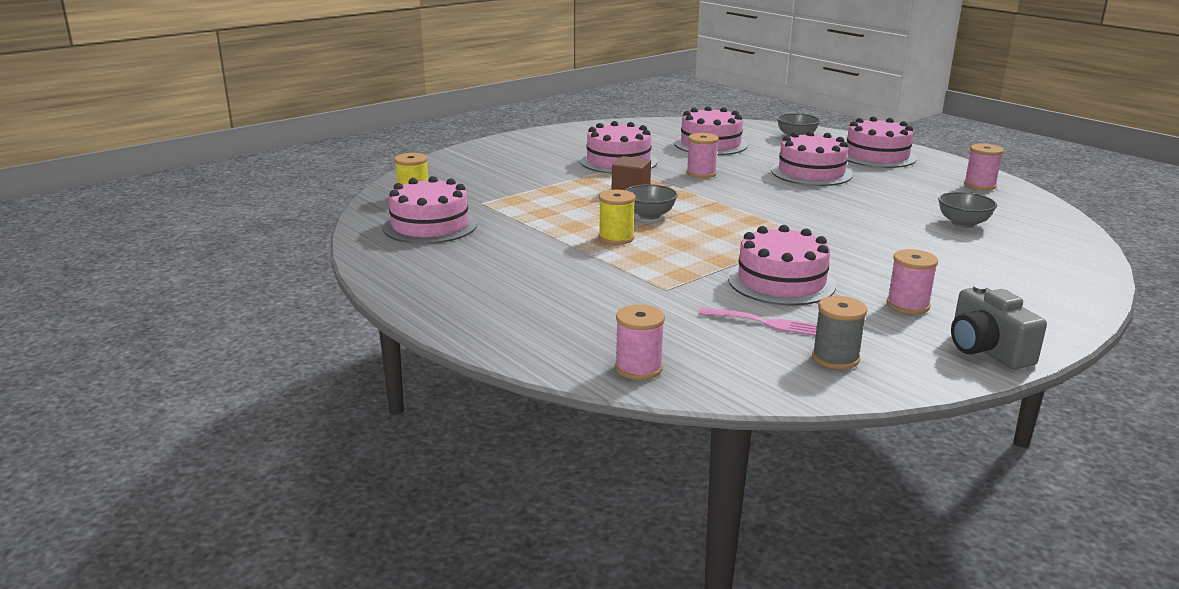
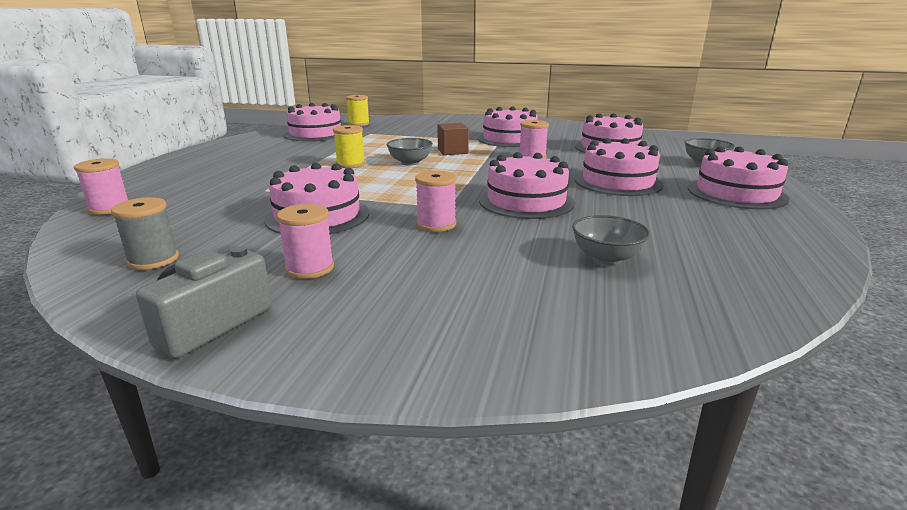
camera: 55 degrees right, 0 degrees up
pink fork [698,307,817,336] -> none
pink spool [964,143,1004,190] -> pink spool moved to [415,171,456,232]
none -> pink cake [479,152,575,219]

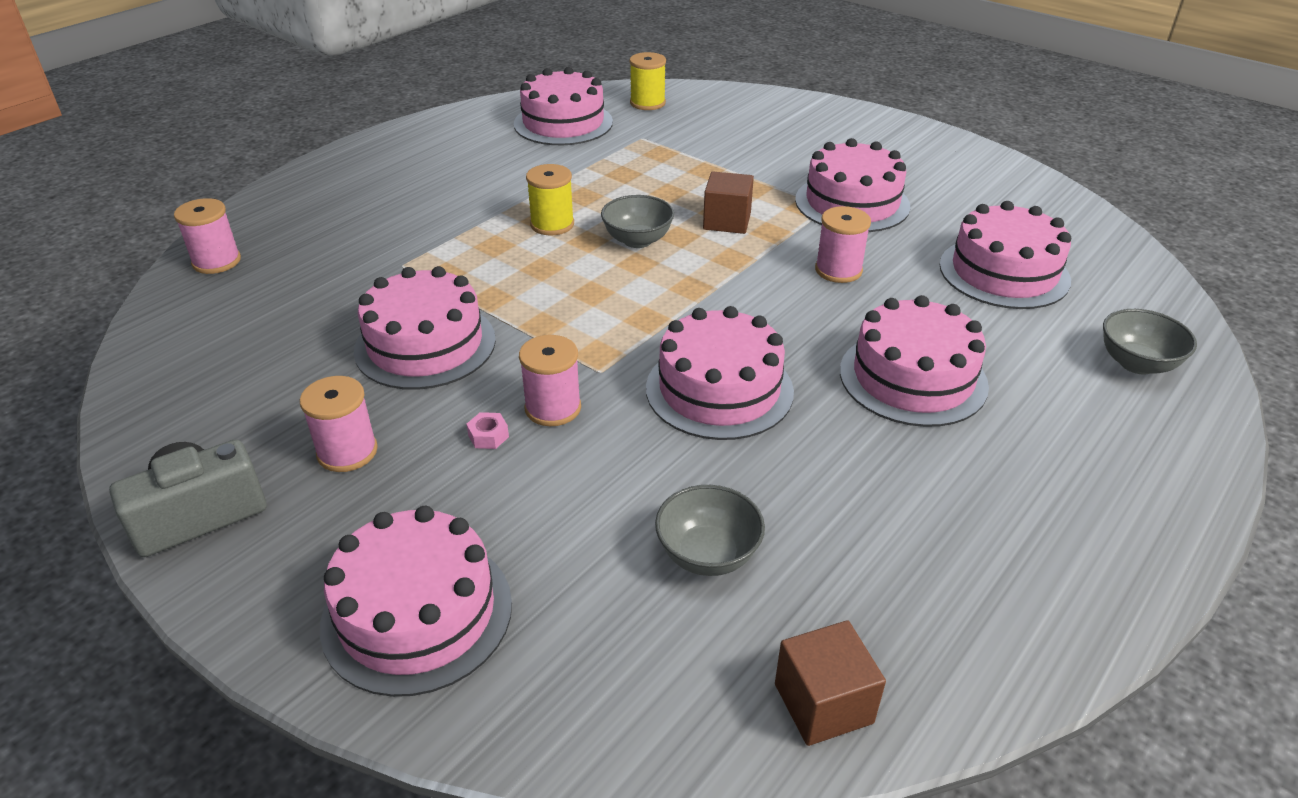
camera: 25 degrees right, 15 degrees up
grey spool [111,197,179,270] -> none
pink cake [688,146,789,210] -> pink cake moved to [320,506,512,697]
none -> pink nut [466,412,509,449]
none -> brown cube [775,620,886,746]

